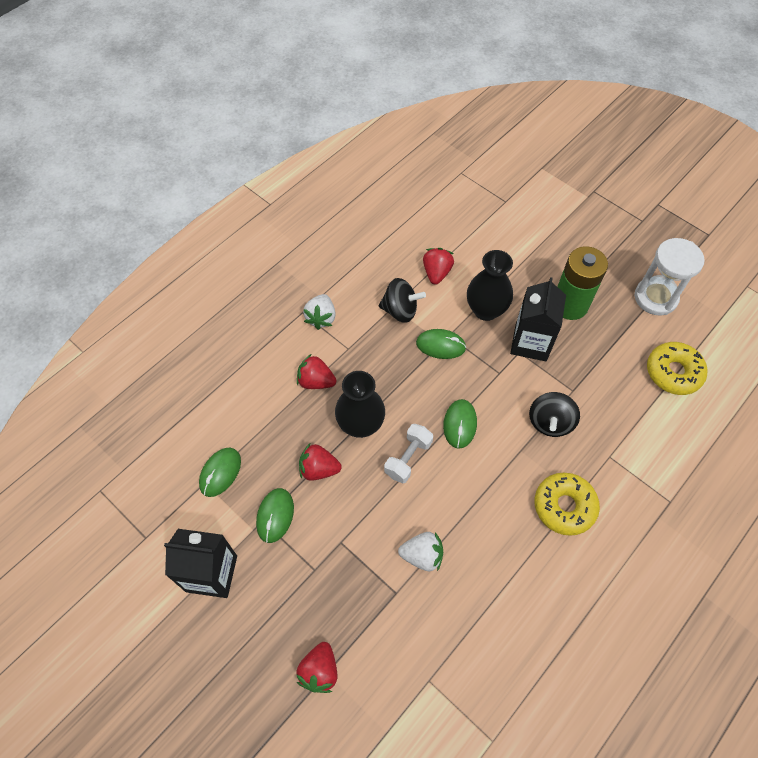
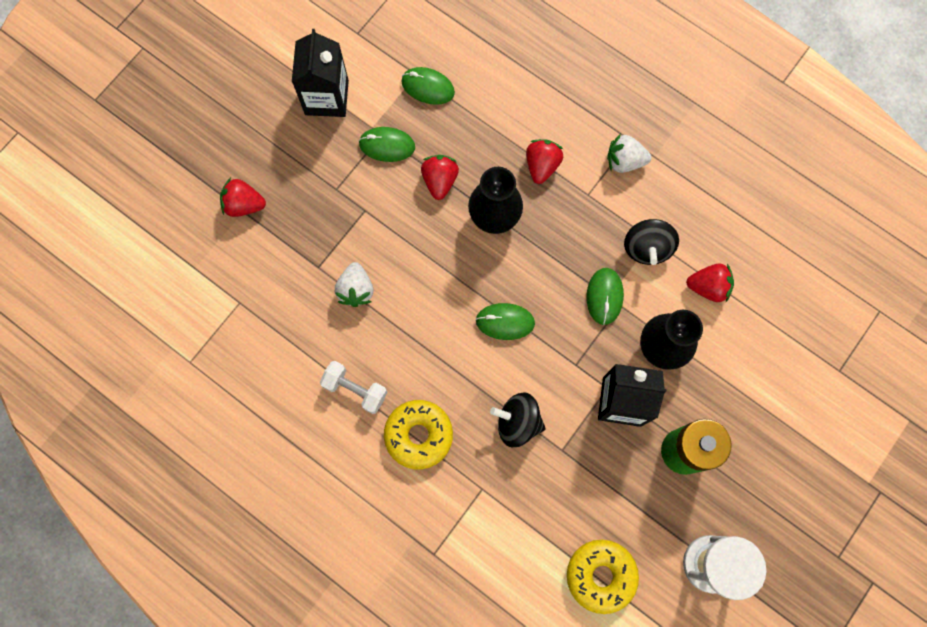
camera: 85 degrees right, 15 degrees up
white dumbbell [384,424,433,483] -> white dumbbell moved to [320,361,387,414]

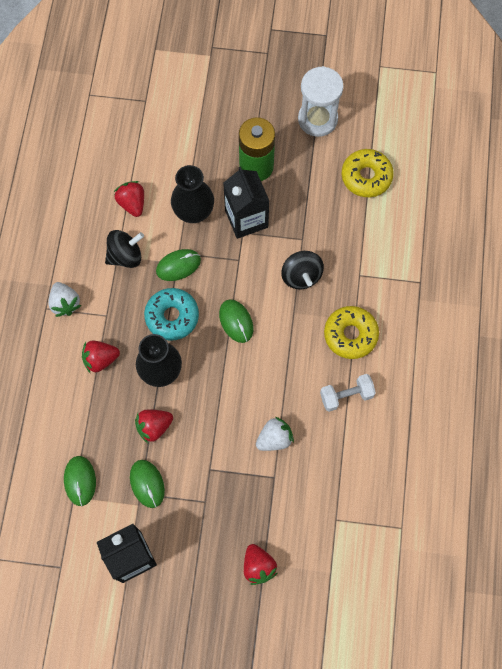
camera: 120 degrees left, 5 degrees down
white dumbbell [320,361,387,414] -> white dumbbell turned 75 degrees clockwise [320,374,376,412]
none -> turquoise donut [144,288,199,341]

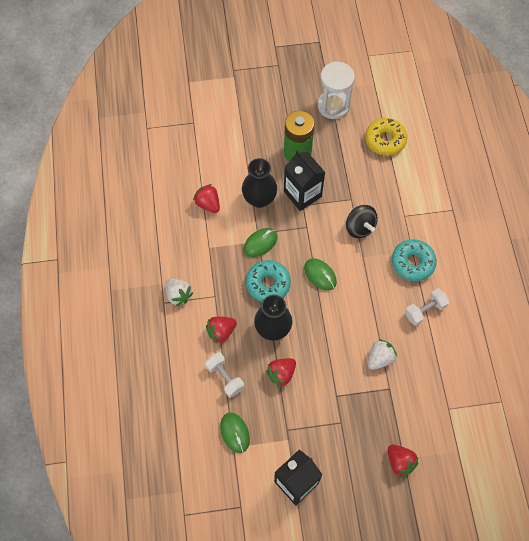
camera: 15 degrees left, 5 degrees down
black spinning top [105,230,144,268] -> none
green mouse [130,460,165,508] -> none
yellow donut [324,306,379,359] -> turquoise donut [392,239,437,281]
none -> white dumbbell [205,352,244,398]

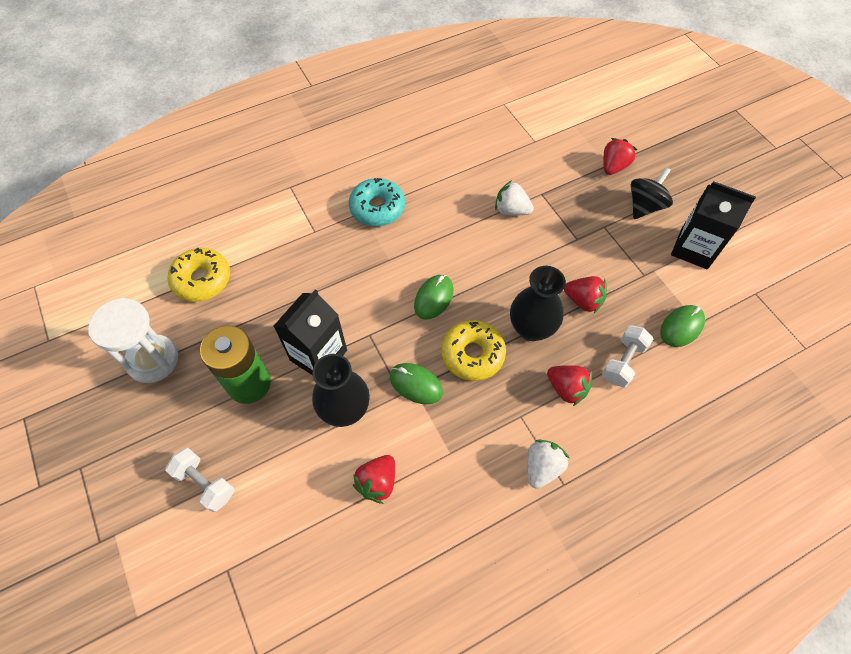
camera: 110 degrees left, 5 degrees down
turquoise donut [246,260,291,302] -> yellow donut [441,320,506,381]
black spinning top [346,205,378,238] -> black spinning top moved to [631,167,673,219]
white dumbbell [405,288,449,326] -> white dumbbell moved to [165,448,234,512]

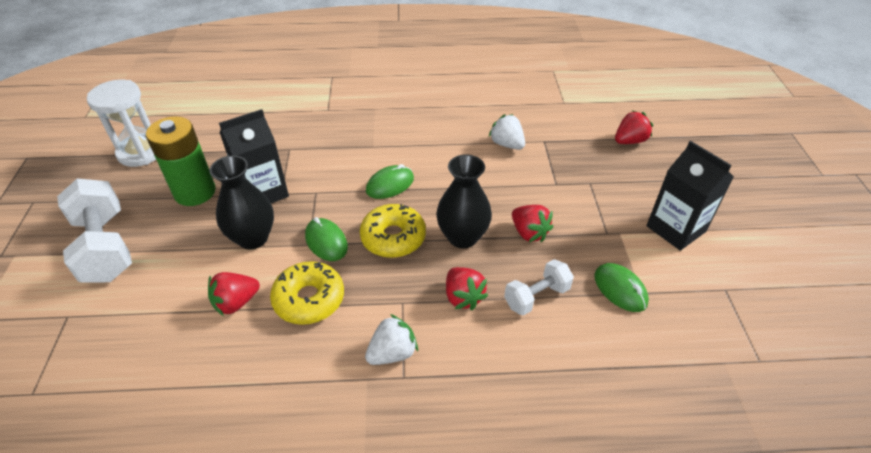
camera: 25 degrees right, 15 degrees down
white dumbbell [165,448,234,512] -> white dumbbell [57,178,132,283], size x1.75
yellow donut [168,248,230,302] -> yellow donut moved to [270,261,344,325]
turquoise donut [349,178,405,226] -> none
black spinning top [631,167,673,219] -> none
green mouse [660,305,705,347] -> green mouse turned 75 degrees clockwise [594,263,649,312]

